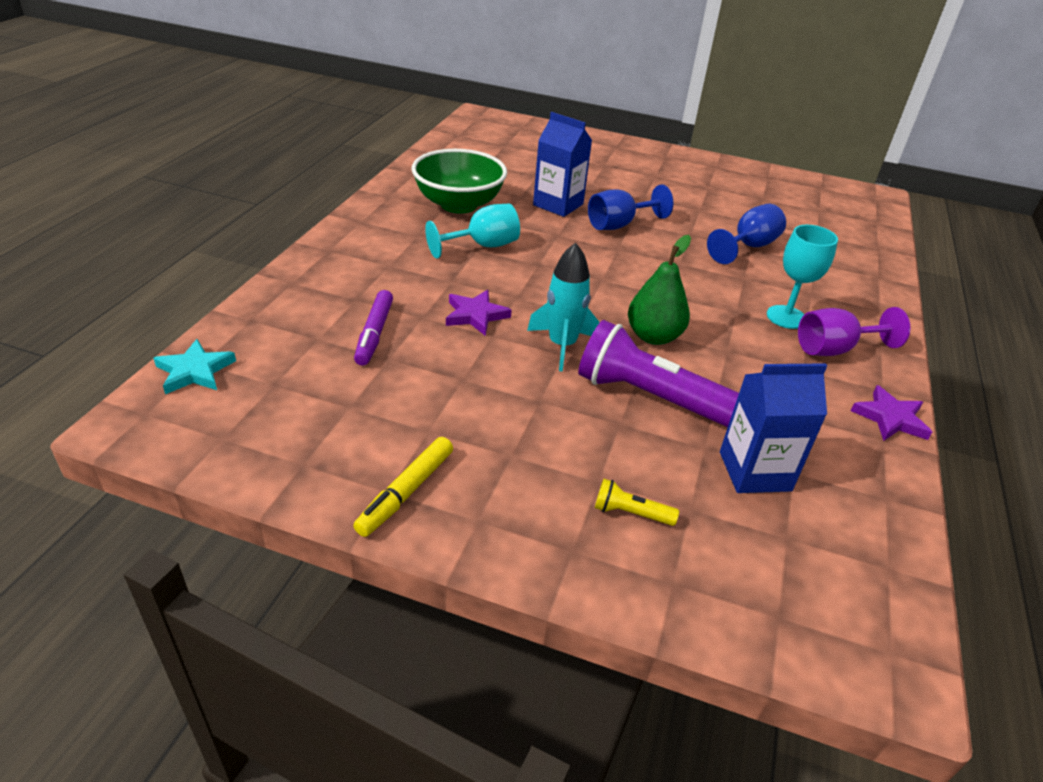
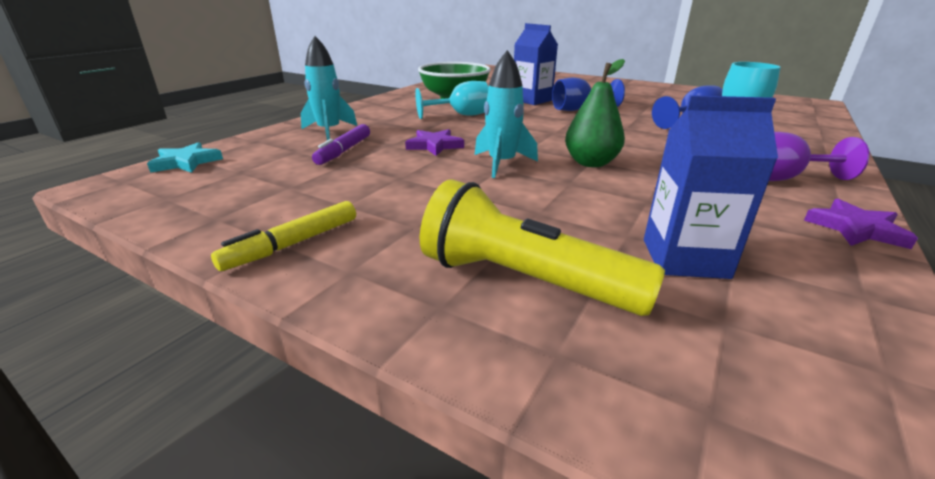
camera: 15 degrees right, 10 degrees down
purple flashlight [578,320,739,427] -> none
yellow flashlight [595,479,679,526] -> yellow flashlight [420,179,665,316], size x2.33
none -> turquoise rocket [301,36,357,140]

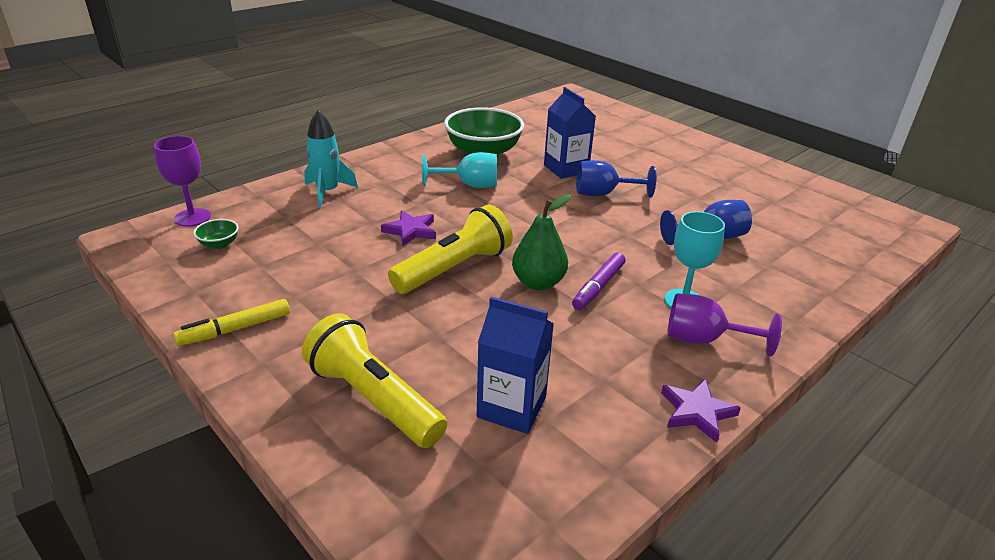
camera: 15 degrees right, 5 degrees up
turquoise star [147,142,223,173] -> purple goblet [154,136,211,227]
purple marker [312,124,370,165] -> purple marker moved to [572,252,625,310]
turquoise rocket [475,50,538,178] -> yellow flashlight [388,205,513,294]
none -> green bowl [193,219,239,249]

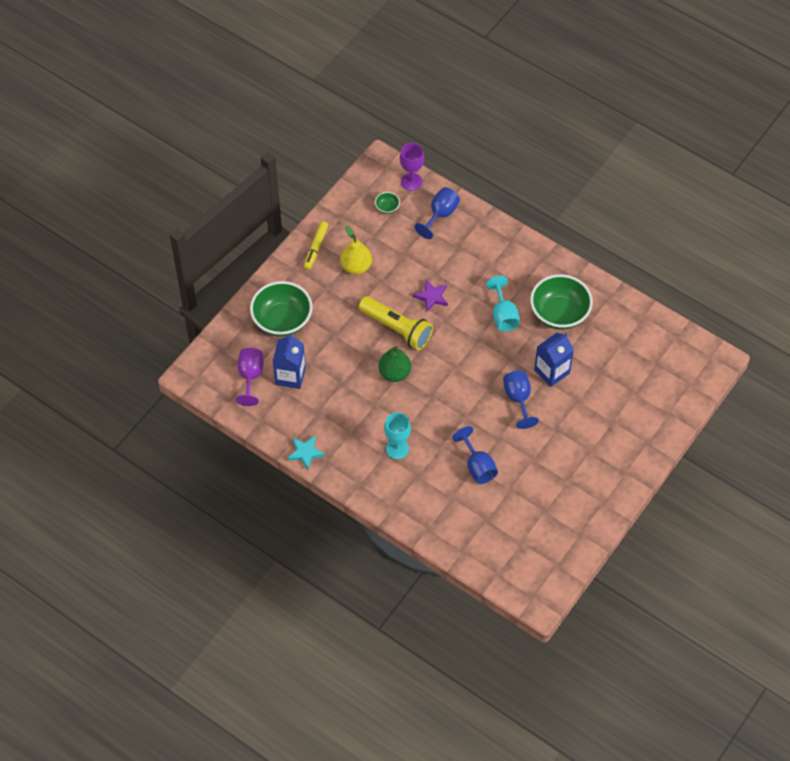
camera: 80 degrees right, 25 degrees up
yellow marker [174,299,290,346] -> yellow marker turned 120 degrees counterclockwise [304,222,328,270]
yellow flashlight [302,313,447,448] -> green bowl [250,281,313,337]
turquoise rocket [304,110,358,208] -> none
purple marker [572,252,625,310] -> none
purple star [661,379,741,443] -> turquoise star [287,435,325,470]
purple goblet [667,293,782,357] -> purple goblet moved to [236,348,264,406]
none -> yellow pear [340,226,372,274]
none -> blue goblet [414,187,460,239]

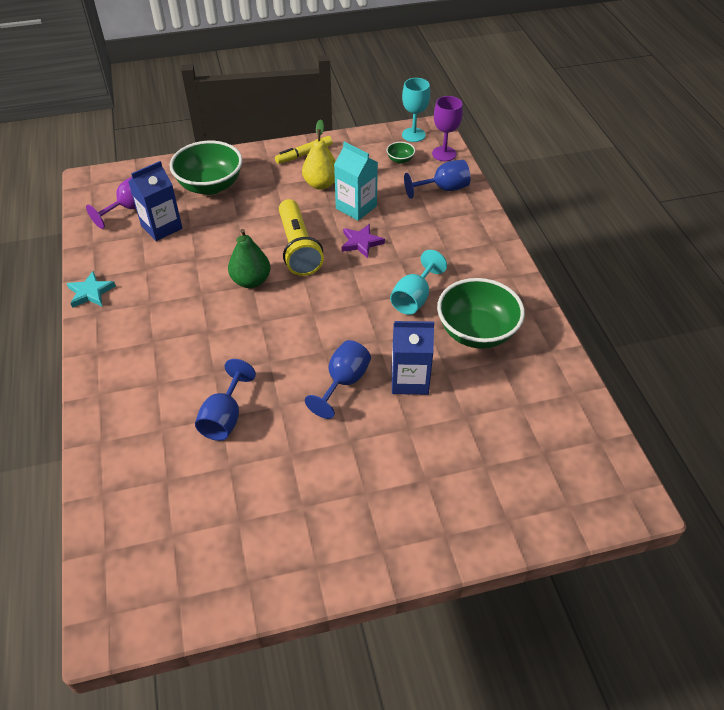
camera: 40 degrees right, 10 degrees down
turquoise goblet [384,412,411,459] -> turquoise goblet moved to [402,78,430,142]
none -> turquoise carton [334,142,378,221]

